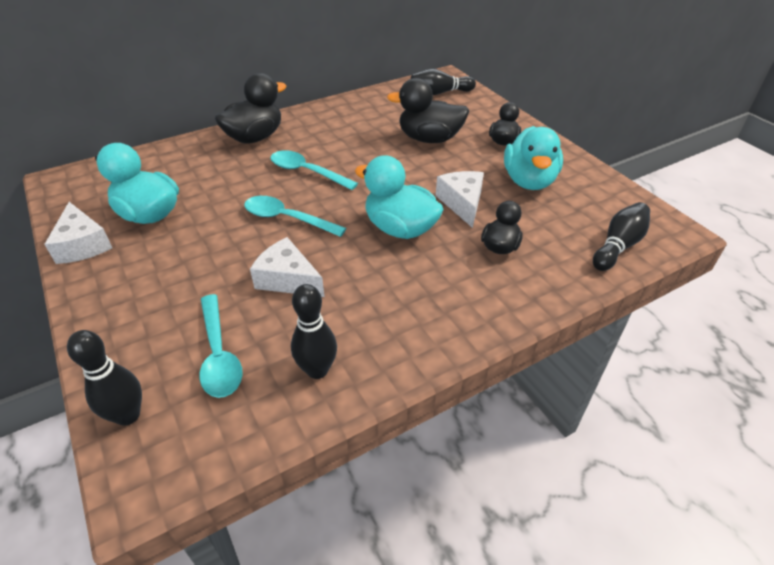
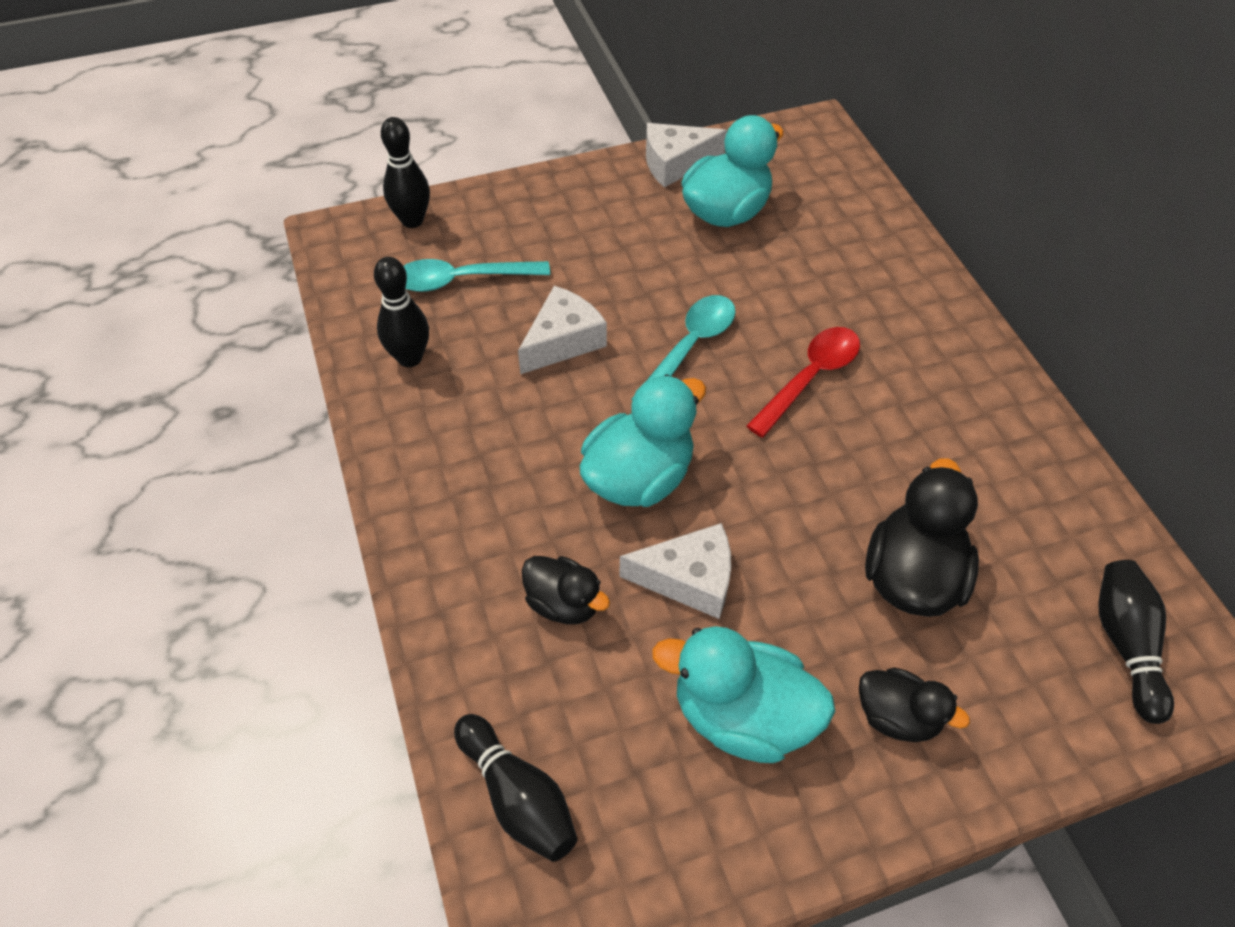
camera: 100 degrees right, 10 degrees up
black duck [215,73,286,144] -> none
turquoise spoon [270,150,358,190] -> red spoon [746,327,860,437]

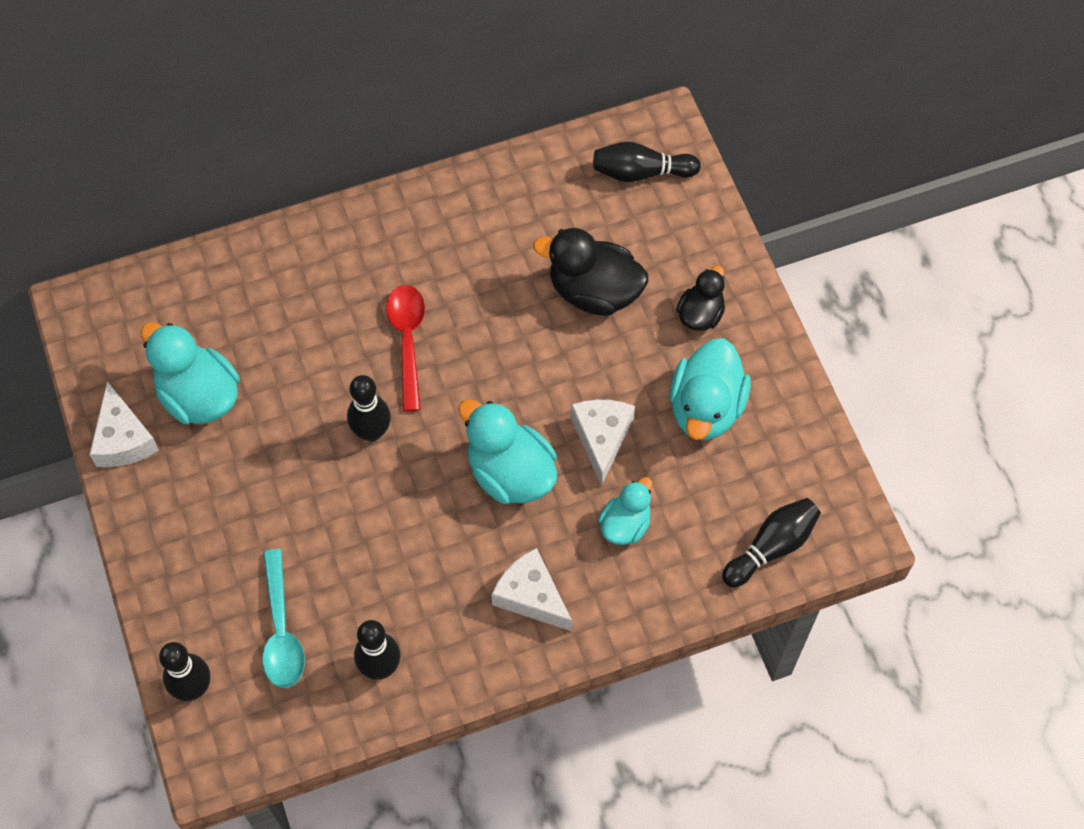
camera: 90 degrees left, 10 degrees up
white cheese [518,286,607,374] -> white cheese moved to [491,548,572,631]
black duck [522,556,610,624] -> turquoise duck [598,477,652,545]
turquoise spoon [631,295,736,401] -> black bowling pin [347,375,391,441]
red spoon [746,327,860,437] -> red spoon turned 45 degrees clockwise [386,285,425,411]

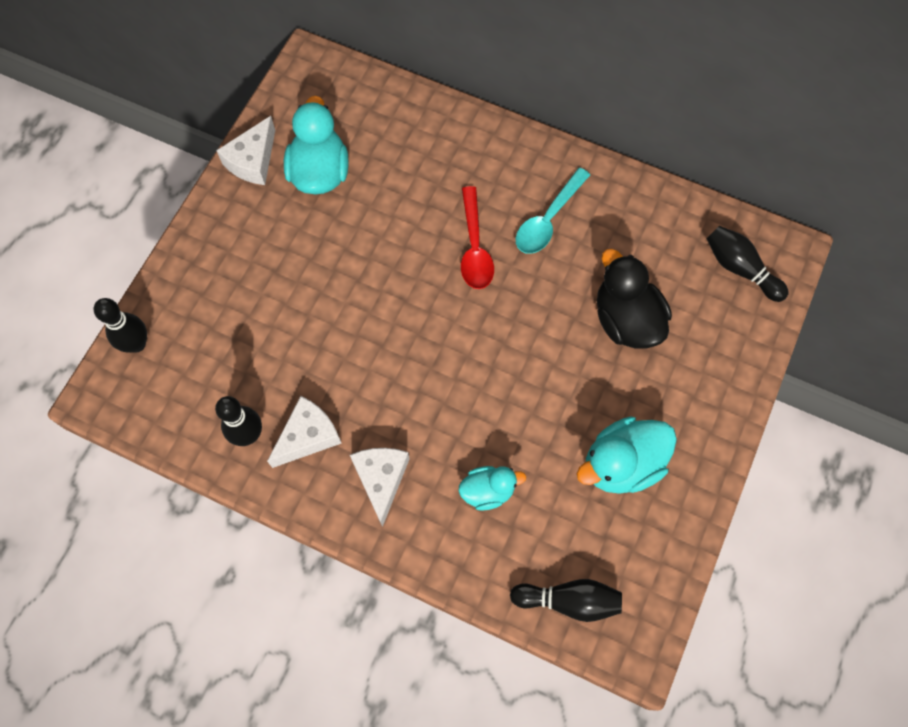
camera: 45 degrees right, 5 degrees up
turquoise spoon [262,549,305,688] -> turquoise spoon moved to [516,168,590,254]
black bowling pin [347,375,391,441] -> none
red spoon [386,285,425,411] -> red spoon turned 135 degrees clockwise [461,186,494,289]
turquoise duck [458,399,557,504] -> none
white cheese [571,400,635,486] -> white cheese moved to [267,396,342,468]
black duck [676,266,725,331] -> none

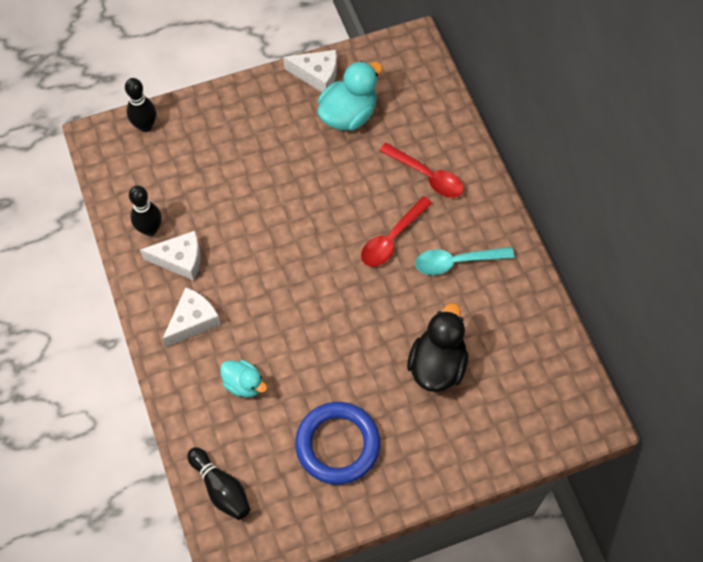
camera: 45 degrees right, 5 degrees down
white cheese [216,116,275,185] -> white cheese turned 150 degrees counterclockwise [283,50,337,92]
turquoise duck [577,417,677,494] -> blue ring [295,402,380,484]
black bowling pin [707,226,789,302] -> none
none -> red spoon [379,143,464,198]

